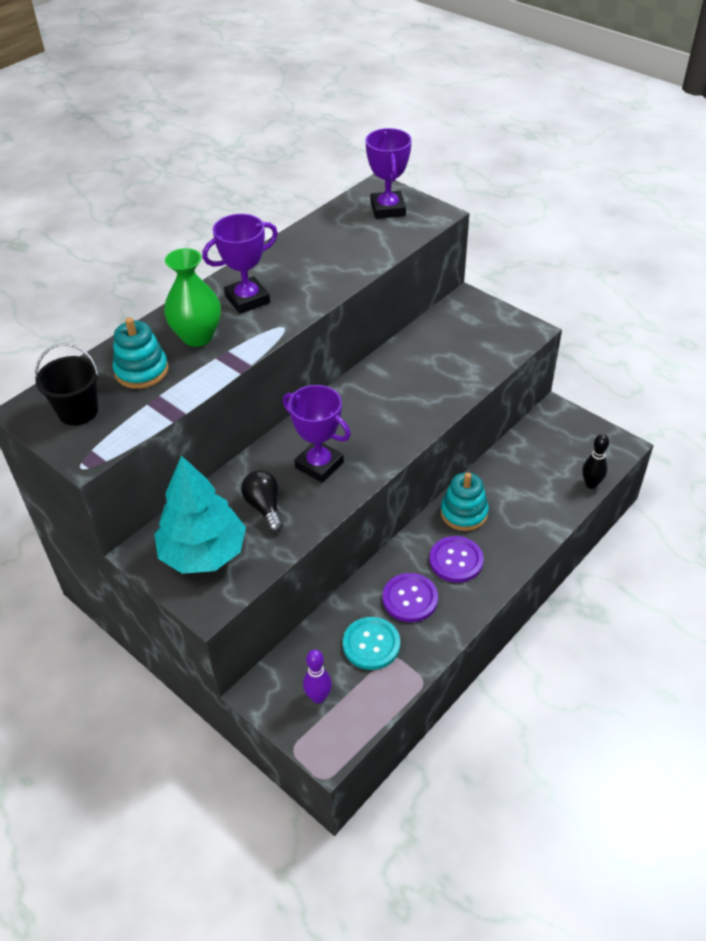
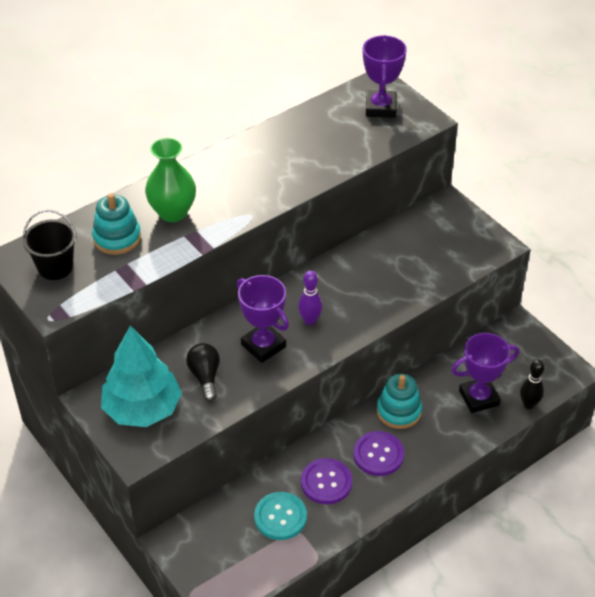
camera: 10 degrees right, 0 degrees up
purple trophy [202,214,278,314] -> purple trophy moved to [451,333,519,413]
purple bowling pin [303,649,332,703] -> purple bowling pin moved to [298,271,322,325]

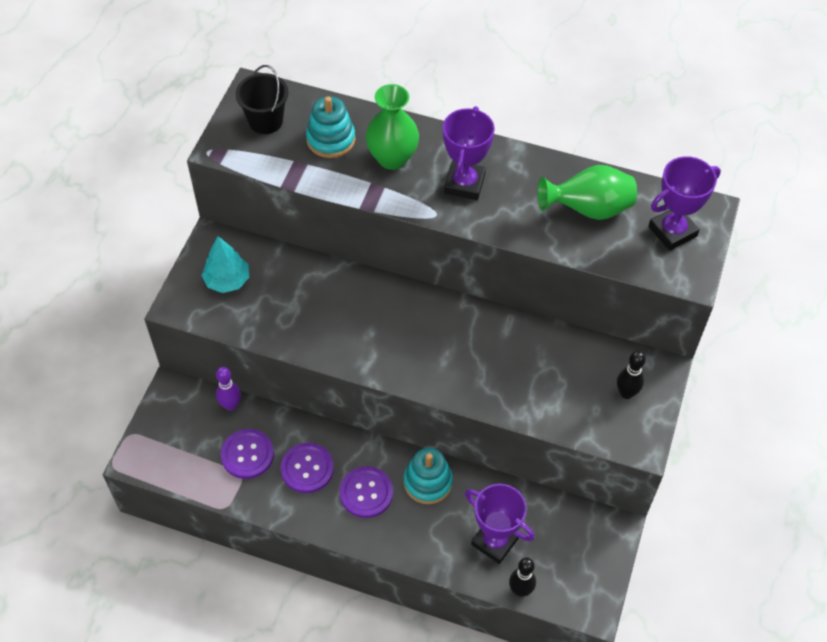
camera: 55 degrees right, 10 degrees up
turquoise tree [101,326,182,427] -> turquoise tree [201,236,249,293], size x0.61
black light bulb [186,343,220,401] -> none
purple trophy [237,275,289,363] -> purple trophy moved to [443,106,495,200]
turquoise button [254,492,307,540] -> purple button [221,429,274,479]
purple bowling pin [298,271,322,325] -> purple bowling pin moved to [216,367,241,411]
none -> green vase [538,165,637,220]
none -> black bowling pin [617,351,646,399]

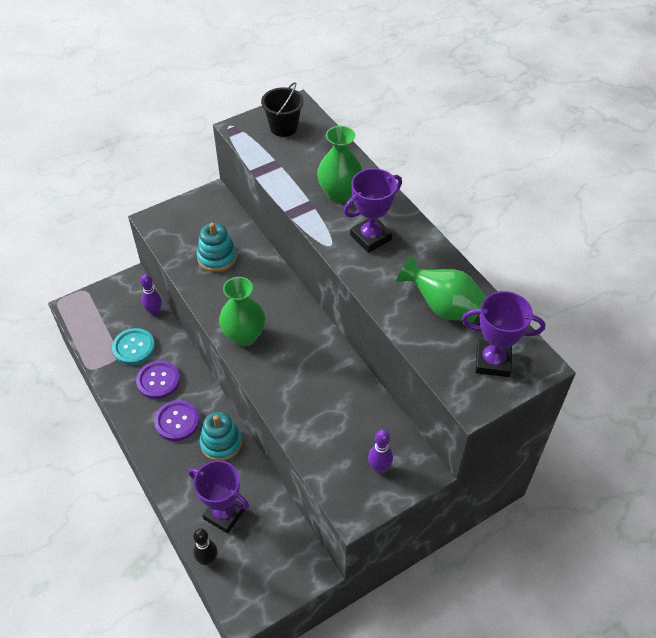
camera: 40 degrees right, 5 degrees down
turquoise tree [201,236,249,293] -> none
purple button [221,429,274,479] -> turquoise button [112,328,155,365]
turquoise stacking toy [306,96,355,158] -> turquoise stacking toy moved to [197,223,237,272]
purple trophy [465,484,535,564] -> purple trophy turned 45 degrees counterclockwise [188,461,249,534]
black bowling pin [617,351,646,399] -> purple bowling pin [368,429,393,474]
none -> green vase [219,277,265,347]

